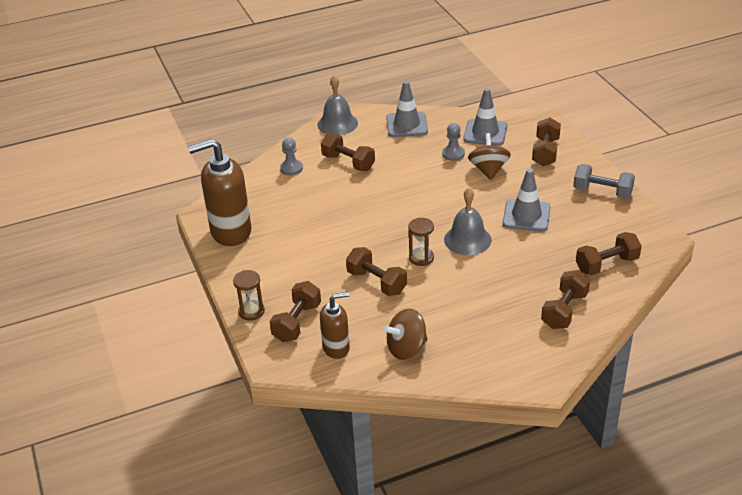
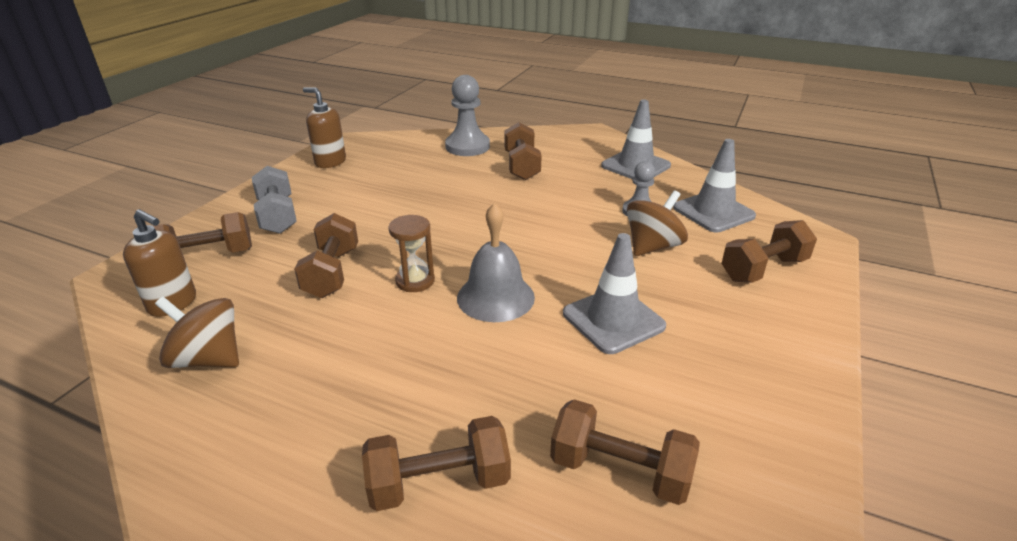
camera: 45 degrees right, 5 degrees down
brown soap dispenser [188,139,252,246] -> brown soap dispenser [303,87,346,168], size x0.57
brown hourglass [233,270,265,321] -> none
grey pawn [280,137,303,175] -> grey pawn [445,75,490,156], size x1.62
grey bell [318,75,358,135] -> none
grey dumbbell [573,164,635,199] -> grey dumbbell moved to [252,166,297,234]

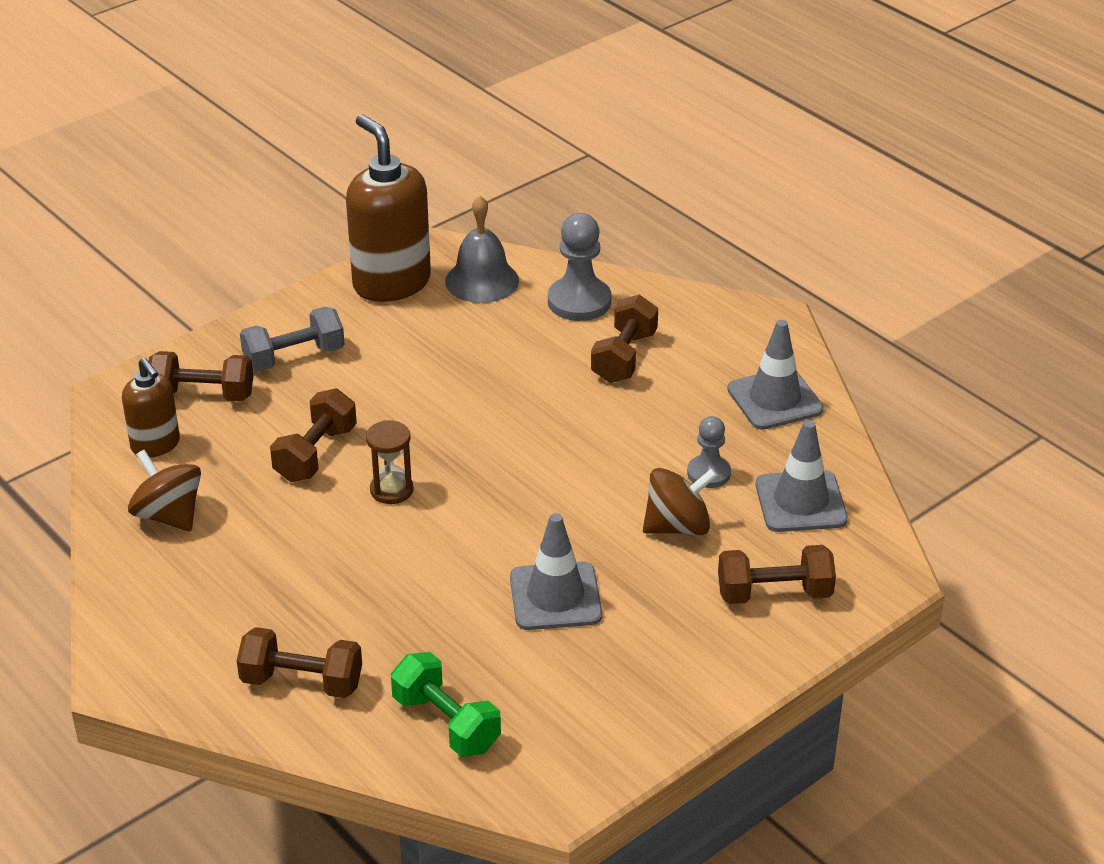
camera: 25 degrees right, 5 degrees up
grey dumbbell [252,166,297,234] -> grey dumbbell turned 60 degrees clockwise [240,307,345,371]
brown soap dispenser [303,87,346,168] -> brown soap dispenser [346,114,431,302], size x1.77
grey bell [457,203,535,322] -> grey bell moved to [445,195,519,303]
brown dumbbell [550,399,700,505] -> green dumbbell [391,652,501,757]

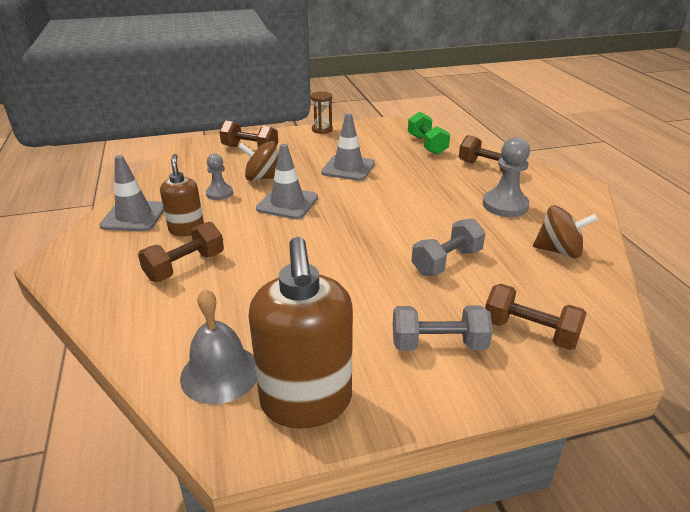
camera: 155 degrees left, 5 degrees down
brown soap dispenser [122,358,180,457] -> brown soap dispenser moved to [160,154,204,236]
brown spinning top [128,449,201,531] -> brown spinning top turned 60 degrees counterclockwise [533,205,598,258]
brown dumbbell [270,388,357,482] -> grey dumbbell [412,218,486,276]
brown hourglass [366,420,414,504] -> brown hourglass moved to [311,92,333,134]
grey pawn [548,213,611,321] -> grey pawn moved to [483,137,530,217]
grey traffic cone [755,420,848,532] -> grey traffic cone moved to [256,144,318,219]

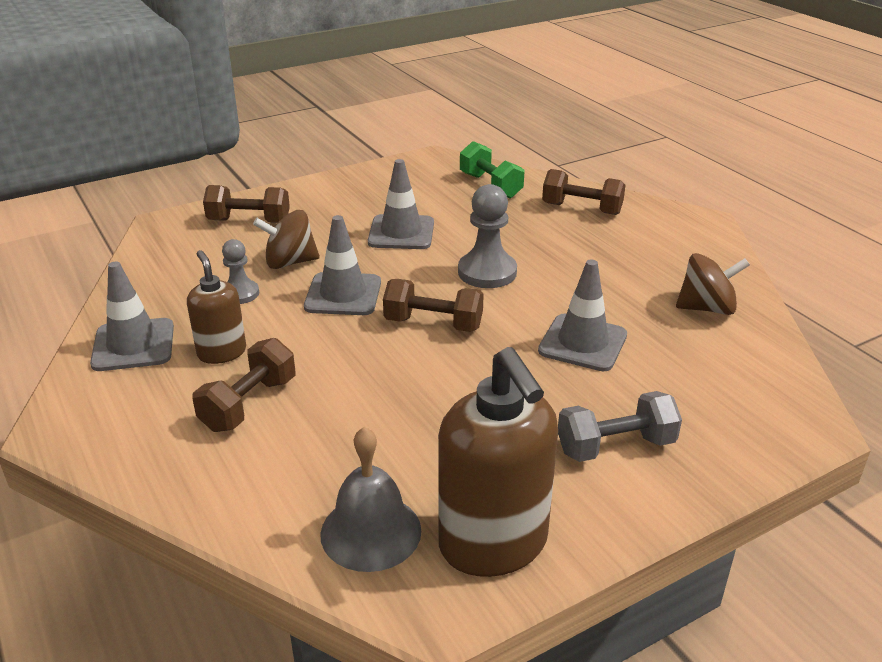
camera: 15 degrees left, 0 degrees up
brown hourglass [311,92,333,134] -> none
grey dumbbell [412,218,486,276] -> grey traffic cone [538,260,627,371]
grey pawn [483,137,530,217] -> grey pawn moved to [458,184,517,288]
brown dumbbell [485,284,587,350] -> brown dumbbell moved to [383,279,484,332]

